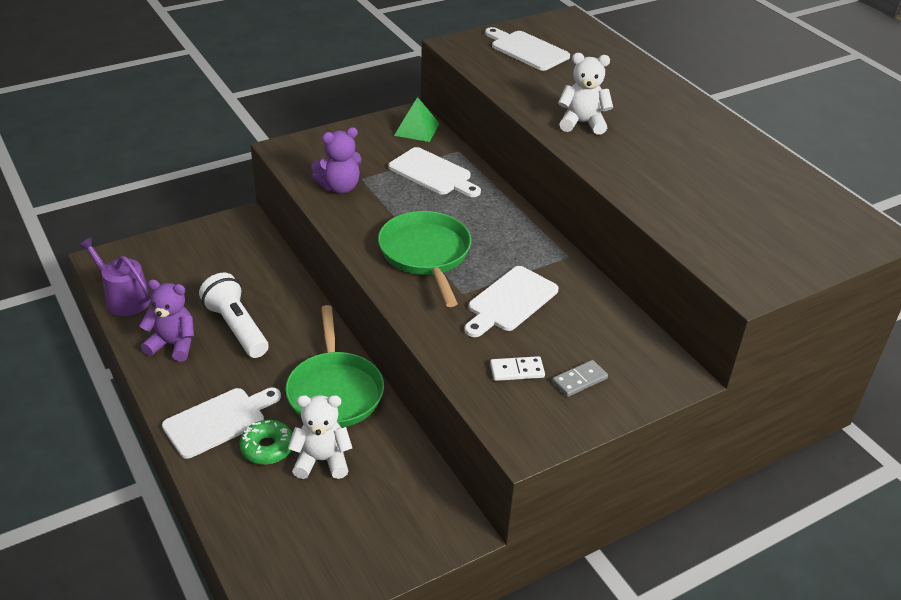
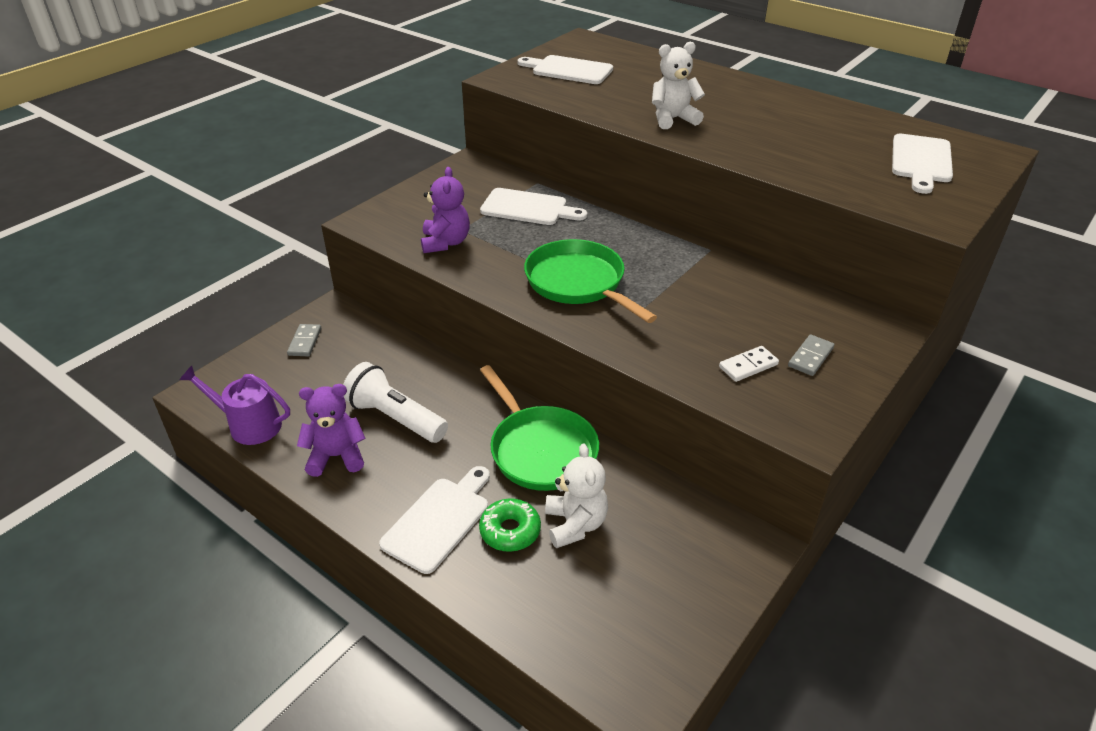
camera: 20 degrees left, 0 degrees up
white teddy bear [288,395,352,479] -> white teddy bear turned 105 degrees clockwise [545,444,608,548]
purple teddy bear [311,127,362,193] -> purple teddy bear turned 45 degrees counterclockwise [421,167,470,253]
green pyramid [394,97,440,142] -> none
white cutting board [464,266,559,337] -> white cutting board moved to [892,134,953,194]
none -> grey domino [287,324,321,356]

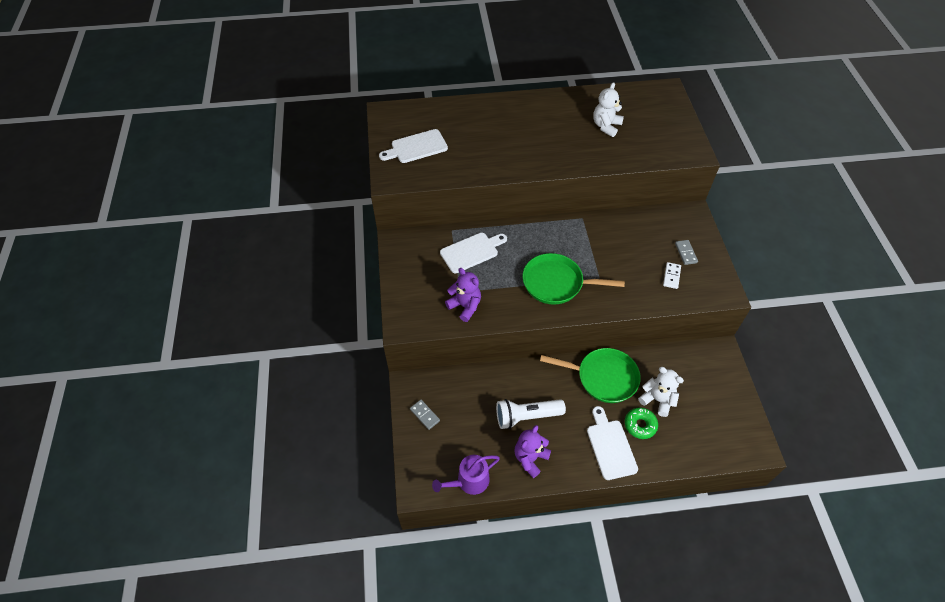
camera: 45 degrees left, 15 degrees up
white teddy bear [652,42,705,129] -> white teddy bear moved to [593,82,624,137]
white cutting board [892,134,953,194] -> none

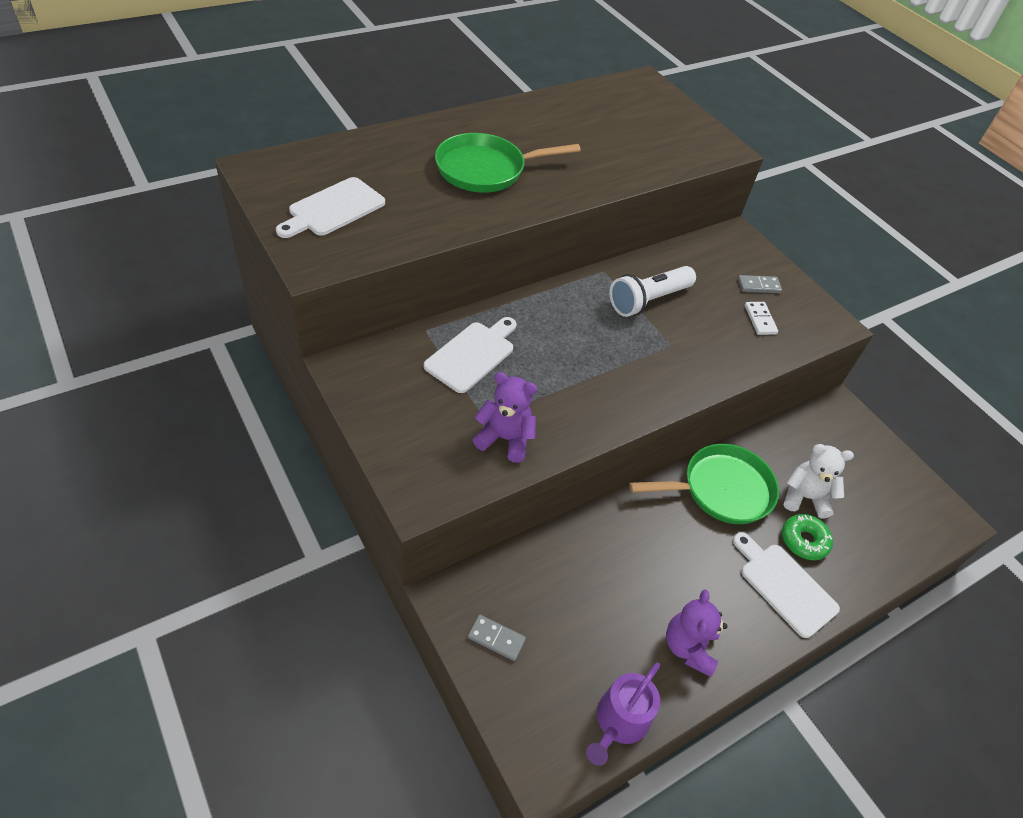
camera: 30 degrees left, 5 degrees down
white flashlight [496,399,566,429] -> white flashlight moved to [609,266,696,317]
green pan [522,253,625,305] -> green pan moved to [435,133,581,193]
white teddy bear [593,82,624,137] -> none
grey domino [675,240,698,265] -> grey domino turned 60 degrees counterclockwise [738,275,782,293]

